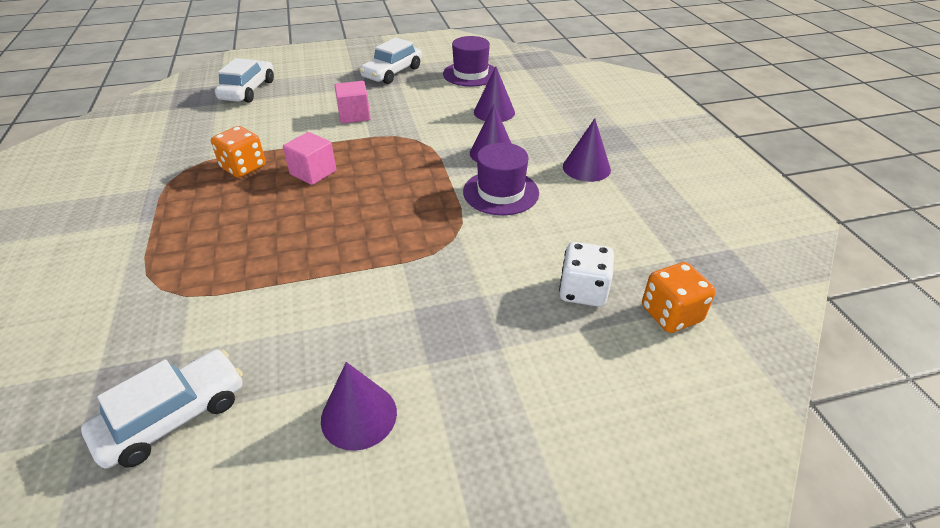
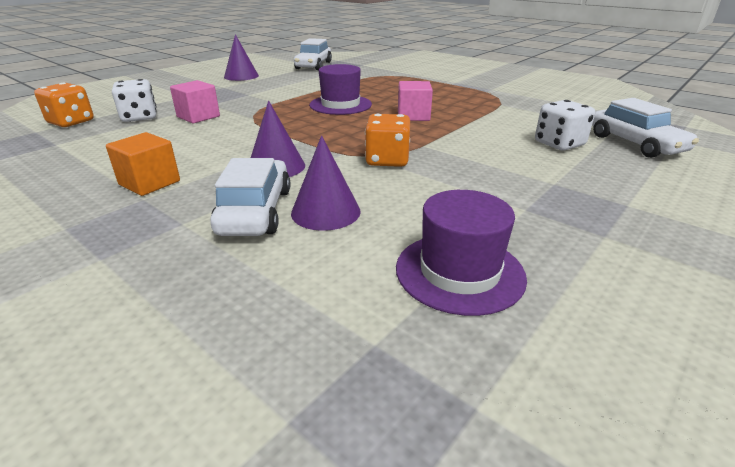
camera: 145 degrees right, 10 degrees down
orange dice [211,126,266,178] -> orange dice moved to [365,114,410,167]
pink cube [334,81,370,123] -> pink cube moved to [170,80,220,123]
white car [359,37,422,84] -> white car moved to [210,158,290,236]
purple hat [463,143,539,215] -> purple hat moved to [309,64,372,115]
purple cone [563,118,611,182] -> orange cube [106,132,180,196]
none -> white dice [535,100,595,151]

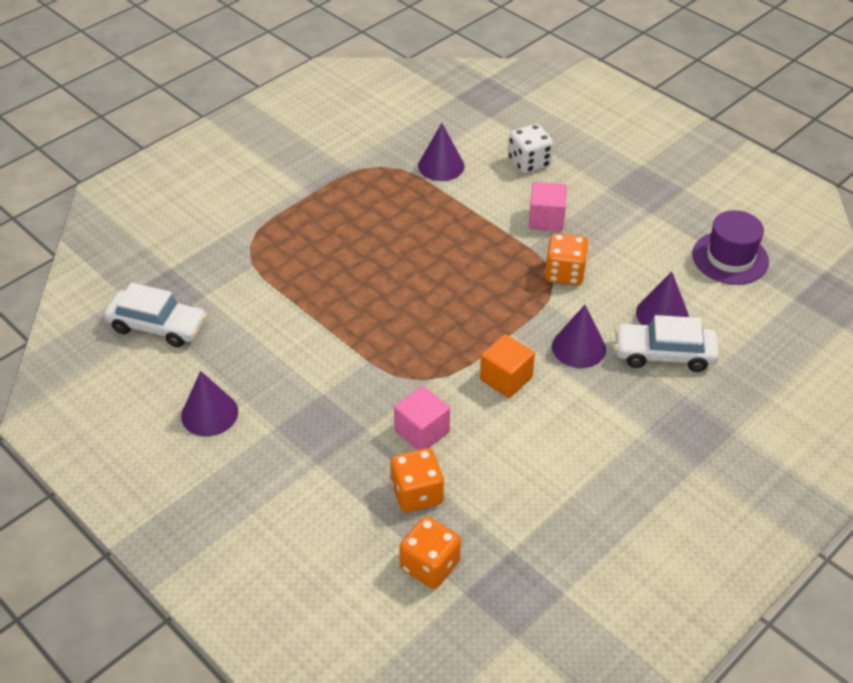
camera: 85 degrees left, 15 degrees up
orange cube [106,132,180,196] -> orange cube moved to [480,334,535,398]
white dice [112,79,157,122] -> orange dice [391,448,444,512]
purple hat [309,64,372,115] -> none
pink cube [398,81,433,121] -> pink cube moved to [529,182,567,231]
white car [592,98,699,158] -> none
none -> purple cone [418,123,464,181]

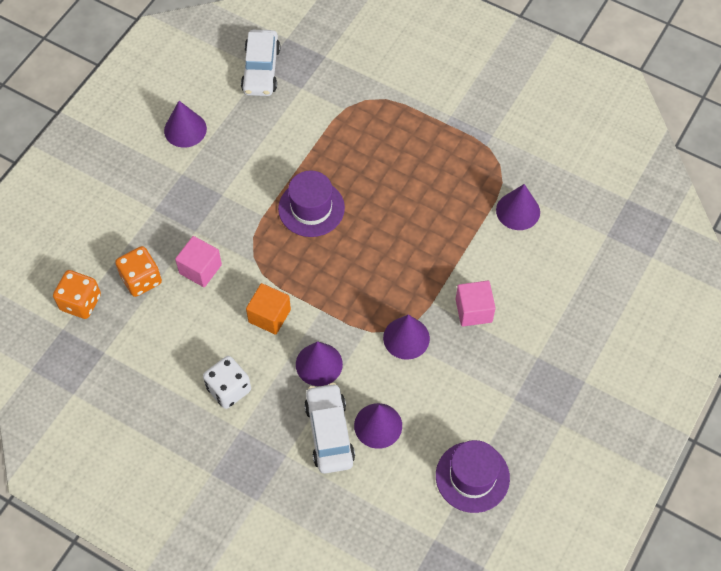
camera: 75 degrees right, 15 degrees up
white dice [508,124,553,174] -> white dice moved to [203,356,251,409]
orange dice [545,233,588,286] -> purple cone [383,314,430,360]
none -> purple hat [278,170,345,237]

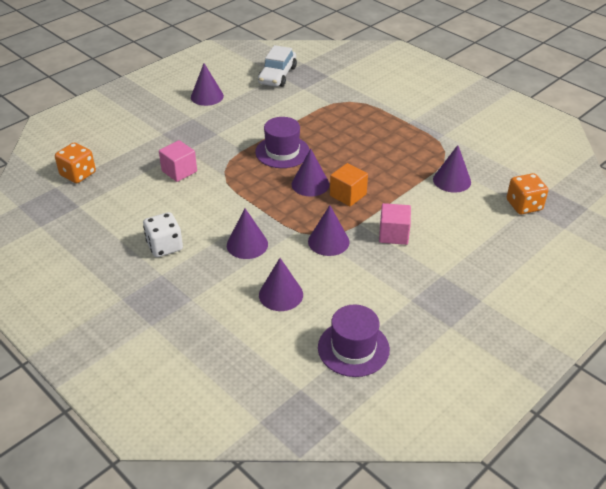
camera: 15 degrees right, 20 degrees down
orange dice [115,246,162,297] -> orange dice moved to [507,173,548,214]
orange cube [246,283,291,335] -> orange cube moved to [330,163,368,207]
white car [304,383,355,473] -> none
none -> purple cone [291,149,329,197]

